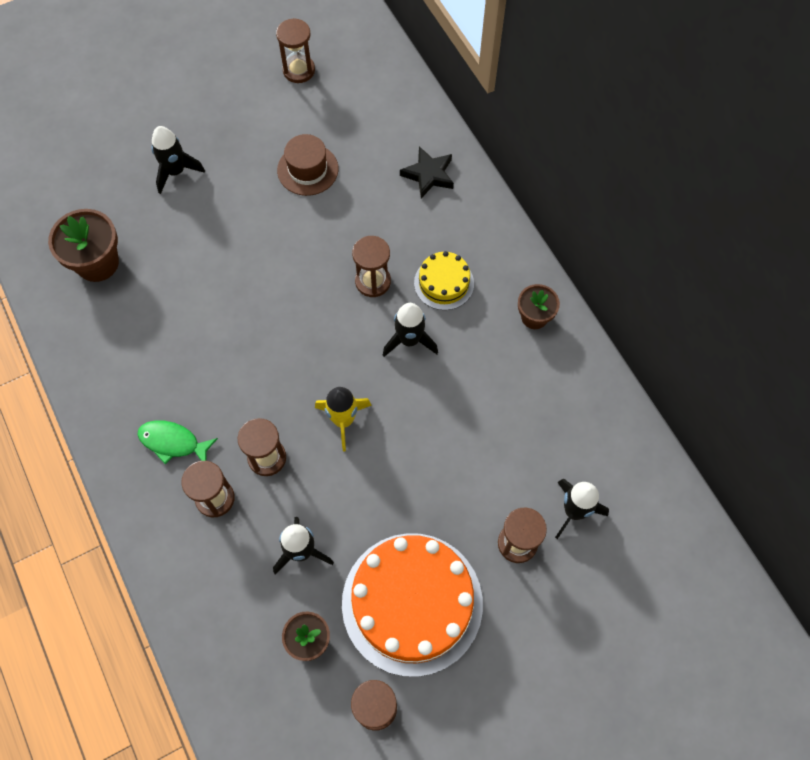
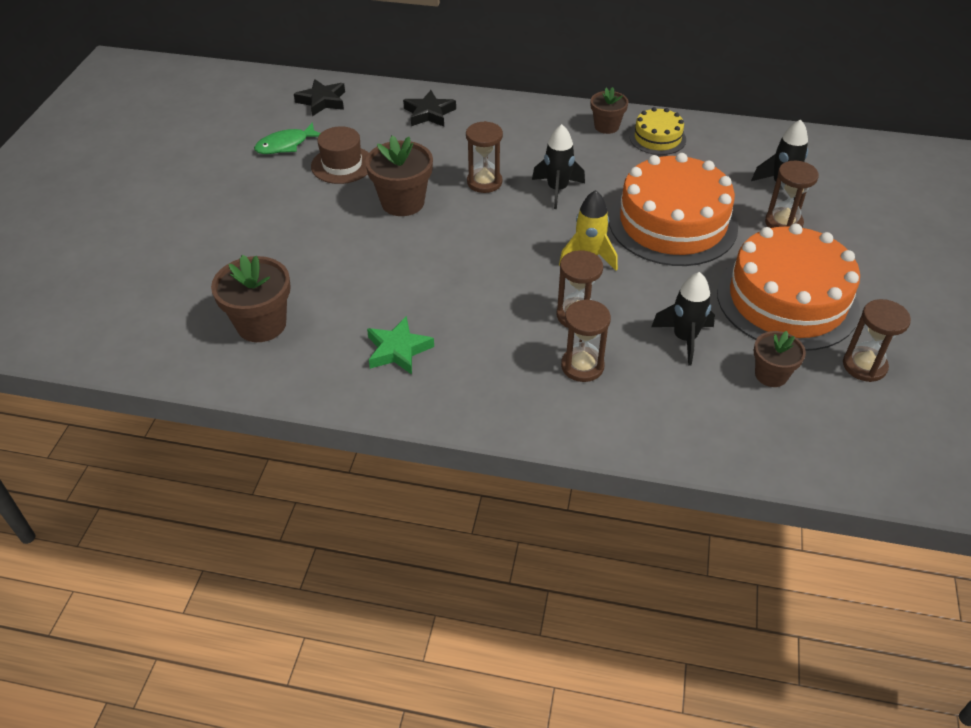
camera: 50 degrees left, 20 degrees down
green fish [137,420,218,464] -> green fish moved to [254,122,321,154]
black rocket [152,126,205,194] -> none
brown hourglass [276,18,315,83] -> none
yellow cake [414,251,474,310] -> yellow cake moved to [629,107,686,155]
none -> black star [294,79,345,116]
none -> brown flower pot [365,135,433,216]
none -> green star [367,316,434,375]
none -> orange cake [609,153,738,266]

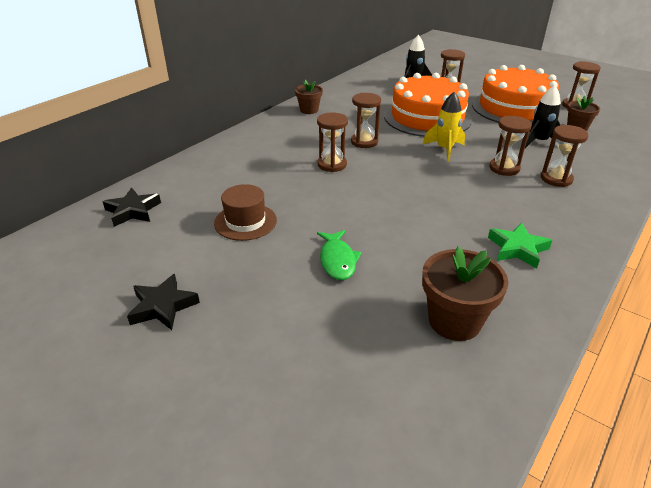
camera: 65 degrees left, 10 degrees down
green fish [254,122,321,154] -> green fish moved to [317,230,362,280]
brown flower pot [365,135,433,216] -> none
black star [403,90,456,127] -> black star moved to [127,274,200,330]
black rocket [532,124,585,209] -> brown hourglass [351,93,381,148]
yellow cake [629,107,686,155] -> none

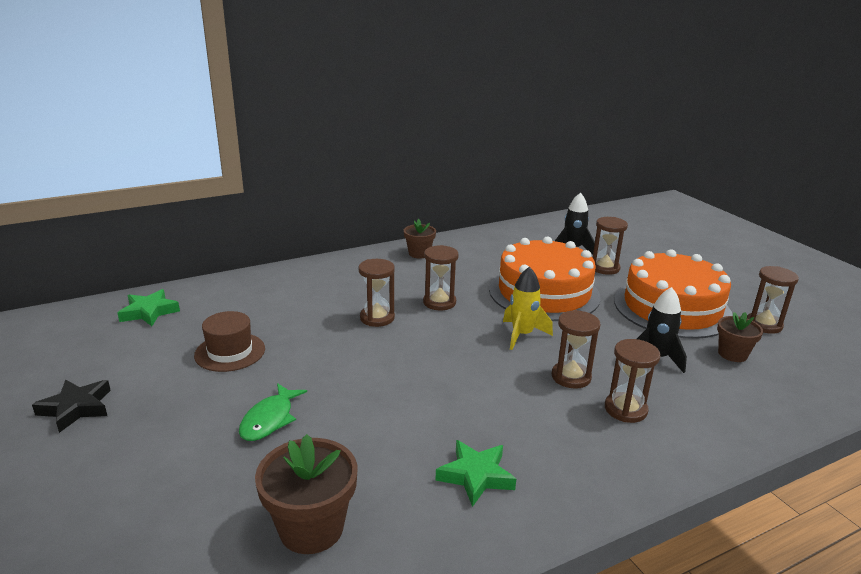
camera: 25 degrees right, 10 degrees down
black star [103,188,161,227] -> green star [117,289,180,326]

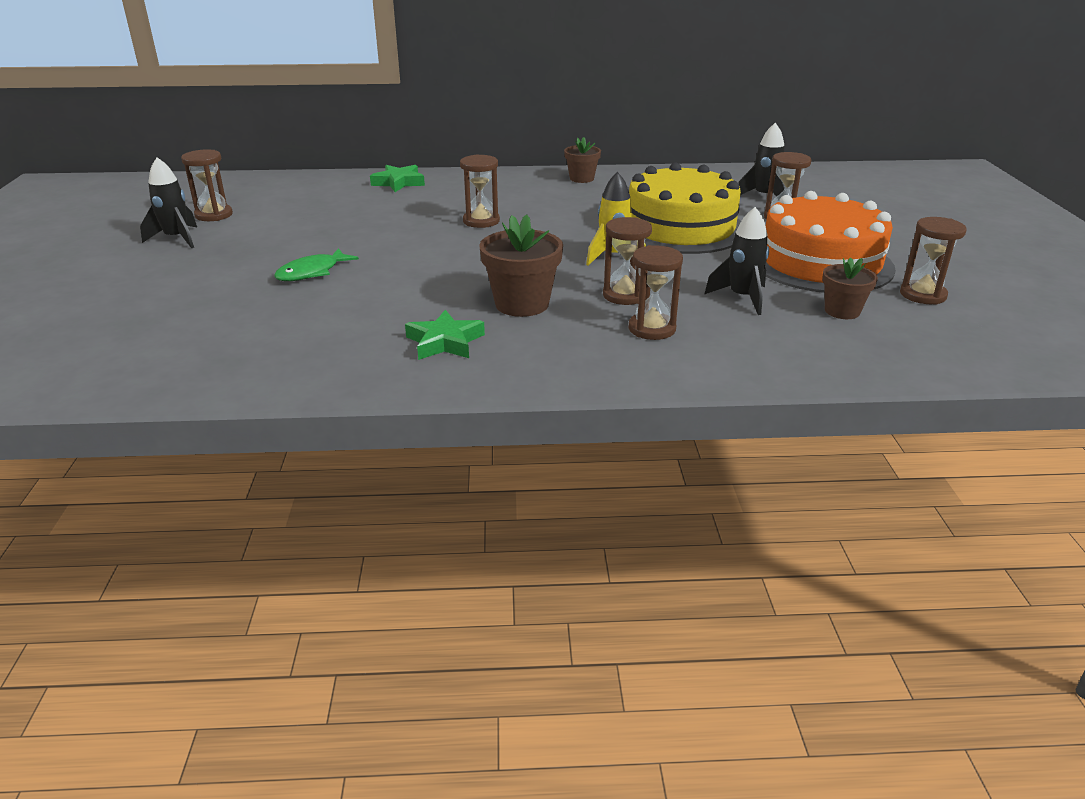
camera: 25 degrees right, 5 degrees up
black star [32,380,111,433] -> black rocket [140,157,197,248]
green star [117,289,180,326] -> green star moved to [370,165,425,192]
brown hat [194,311,265,372] -> none
brown flower pot [255,434,358,554] -> brown flower pot moved to [479,214,563,317]
brown hourglass [423,245,459,310] -> brown hourglass moved to [181,149,233,221]
orange cake [489,237,601,321] -> yellow cake [629,163,741,254]

